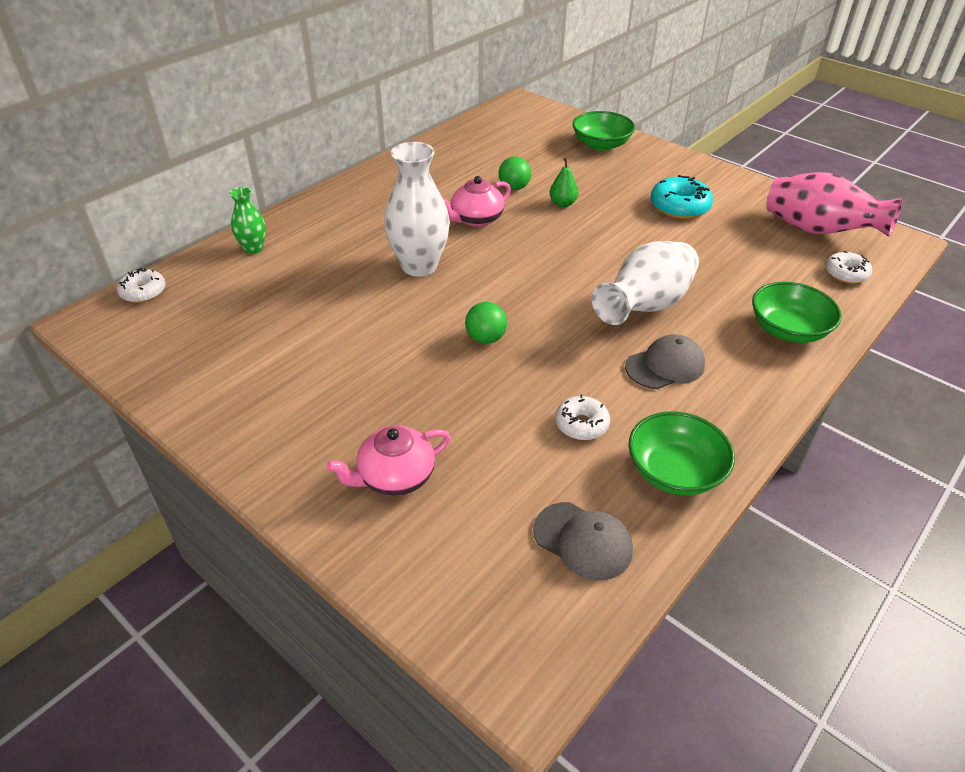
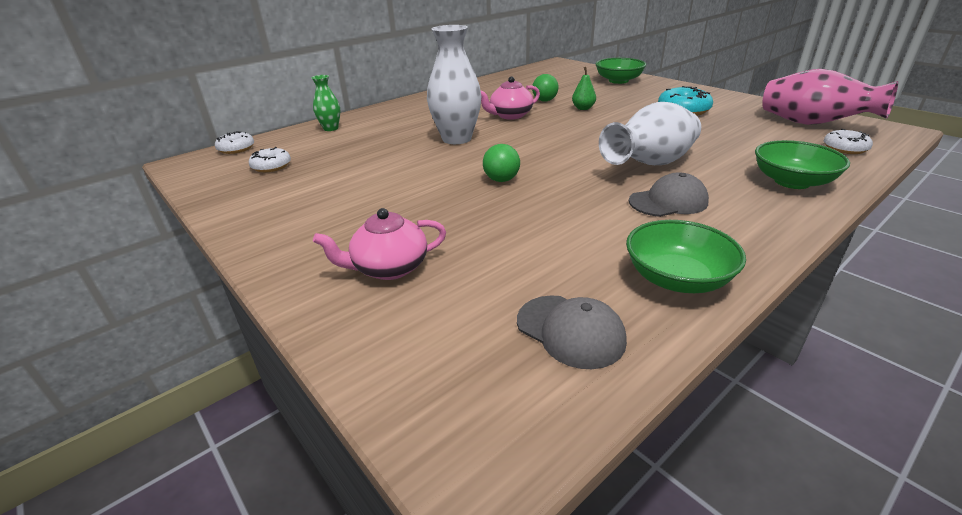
camera: 10 degrees right, 10 degrees down
white donut [555,394,610,440] -> white donut moved to [249,147,291,172]

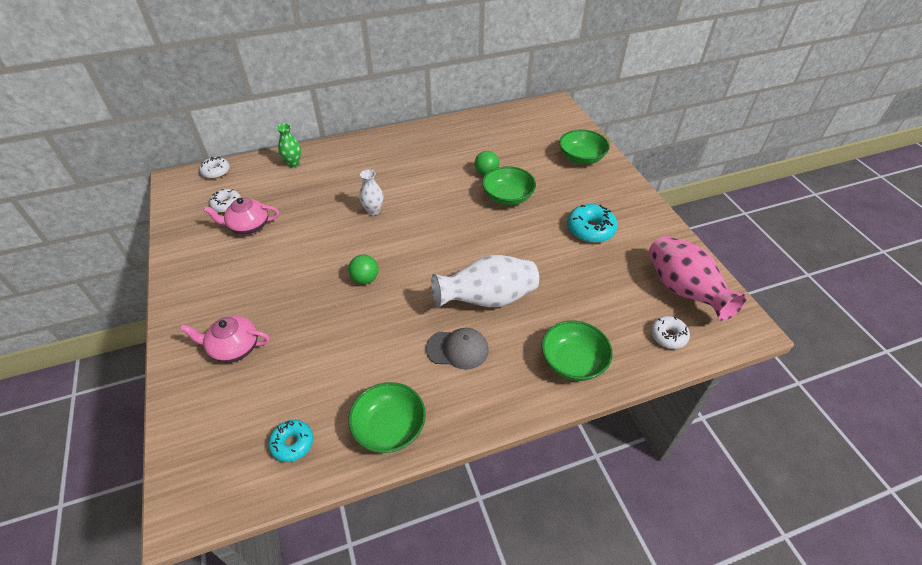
camera: 20 degrees right, 15 degrees up
white vase [427,25,481,144] -> white vase [359,169,383,215], size x0.53
pink teapot [481,76,540,120] -> pink teapot moved to [203,198,279,235]
grey cap [517,295,627,369] -> turquoise donut [268,420,313,462]
green pear [572,67,596,110] -> green bowl [482,166,536,205]

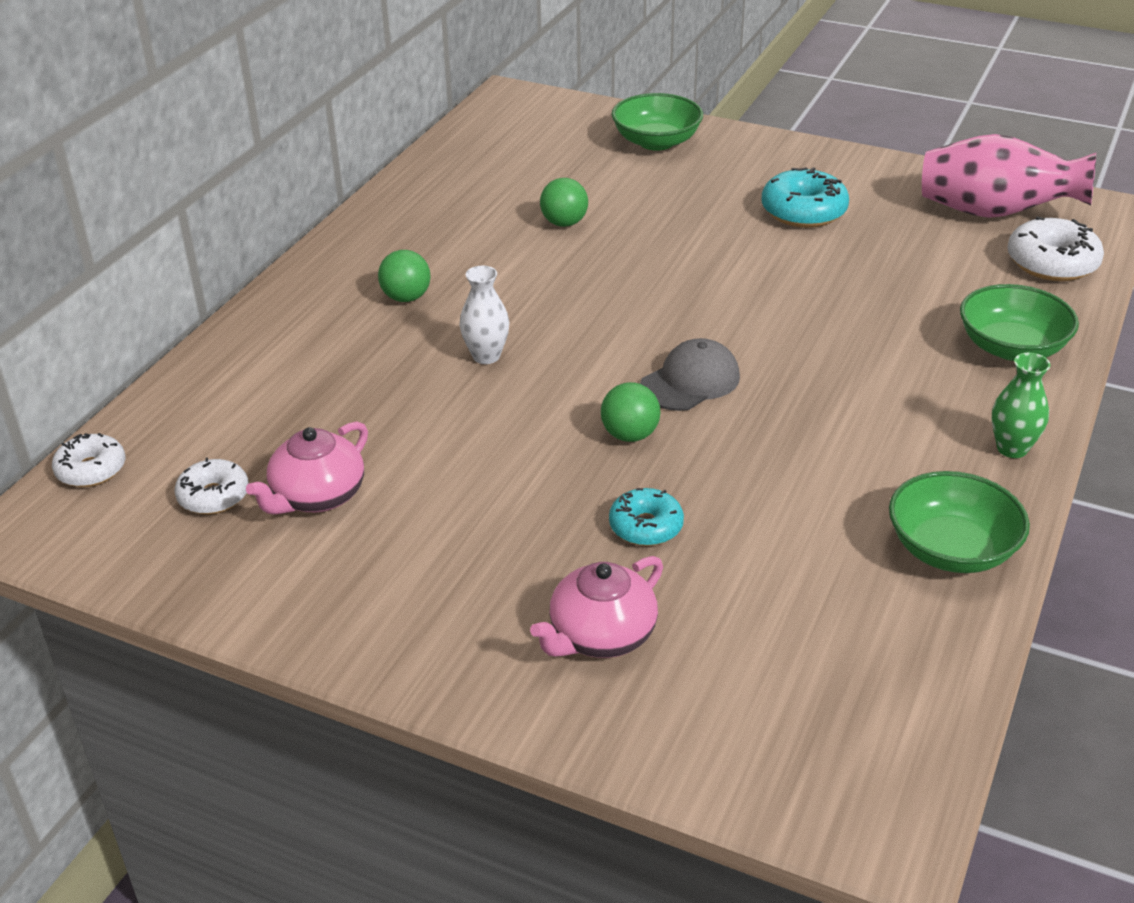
camera: 45 degrees left, 10 degrees down
turquoise donut [268,420,313,462] -> turquoise donut moved to [609,488,684,546]
green vase [276,123,301,167] -> green vase moved to [992,353,1051,458]
grey cap [426,328,489,370] -> grey cap moved to [640,338,740,411]
white vase [431,255,539,307] -> none
green bowl [482,166,536,205] -> none
white donut [651,316,690,349] -> white donut [1008,217,1104,281], size x1.55
none -> green ball [378,250,431,302]

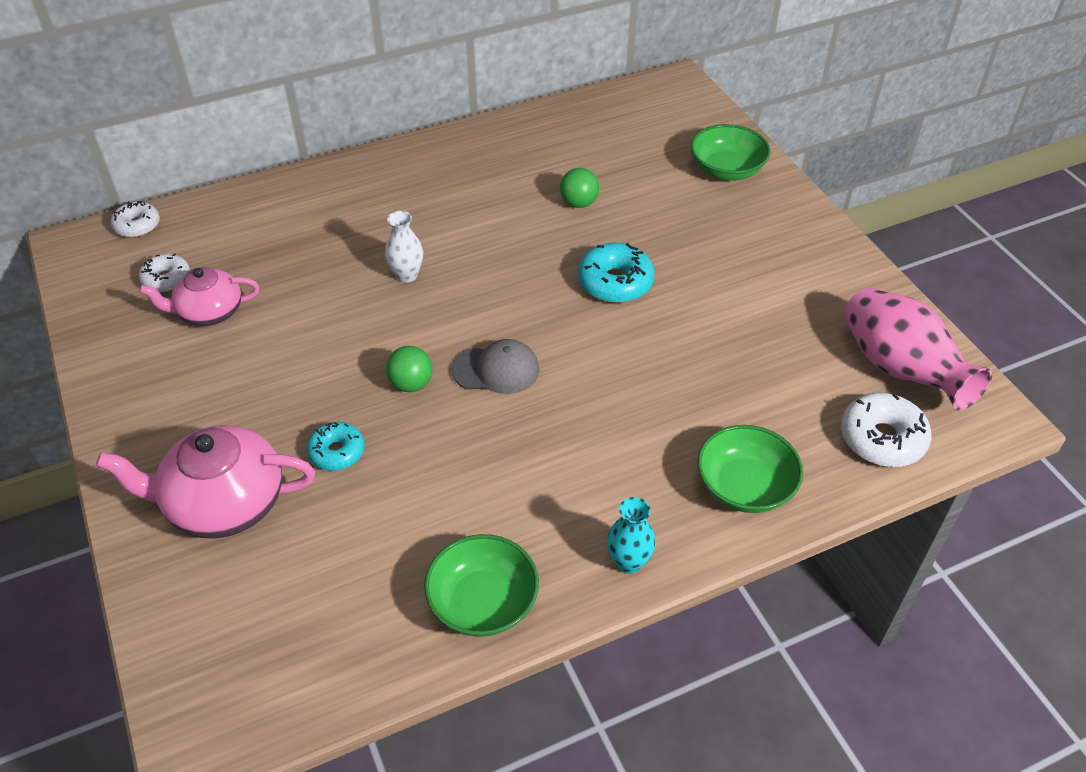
camera: 40 degrees right, 10 degrees up
green ball [378,250,431,302] -> none
pink teapot [530,556,663,658] -> pink teapot [96,425,315,539], size x1.55
turquoise donut [762,167,849,228] -> turquoise donut moved to [578,243,655,303]
green vase [992,353,1051,458] -> turquoise vase [607,497,656,574]

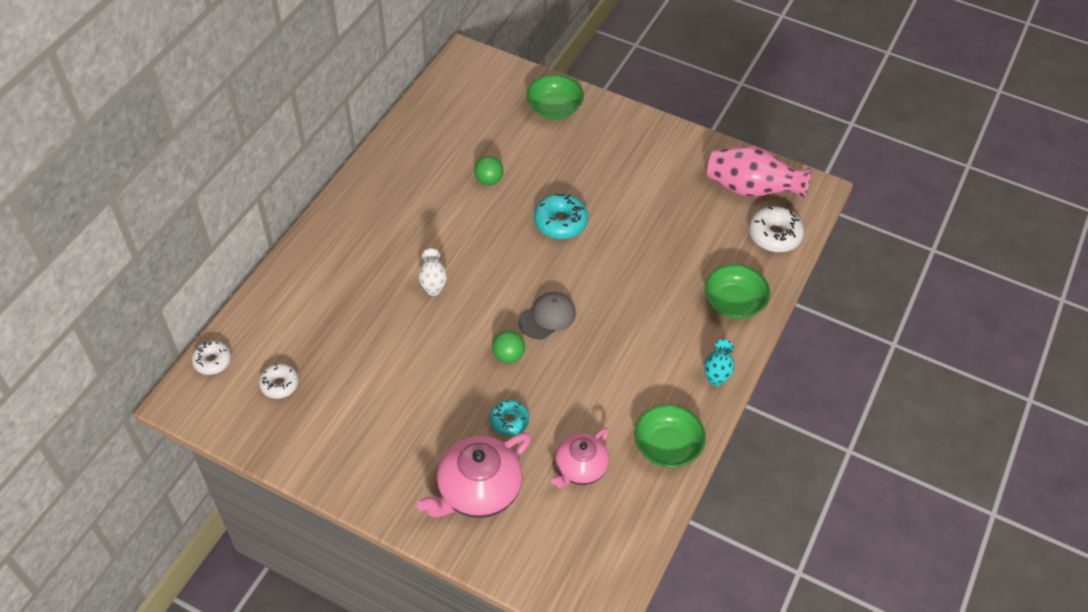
camera: 40 degrees left, 5 degrees up
pink teapot [139,267,260,327] -> pink teapot moved to [551,427,609,488]

